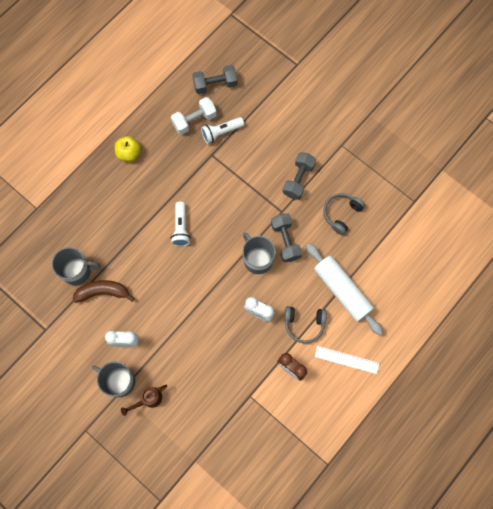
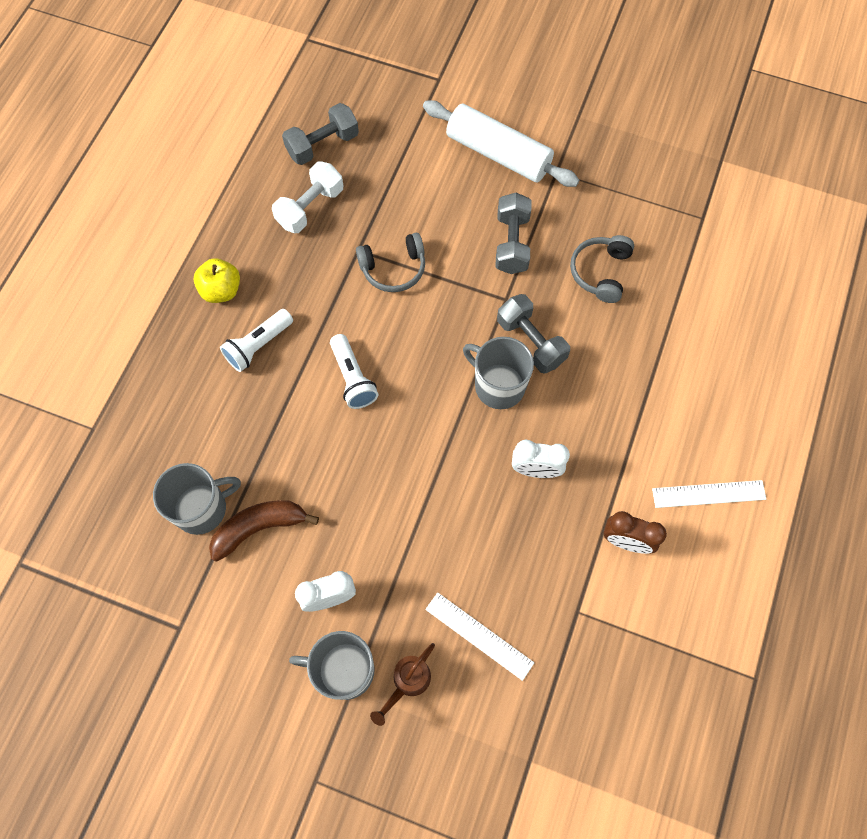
camera: 20 degrees left, 5 degrees down
white flashlight [201,117,244,144] -> white flashlight moved to [220,309,293,372]
grey headphones [285,306,327,343] -> grey headphones moved to [356,233,425,292]
white rolling pin [306,243,383,335] -> white rolling pin moved to [423,100,579,187]
none -> white ruler [425,592,534,681]

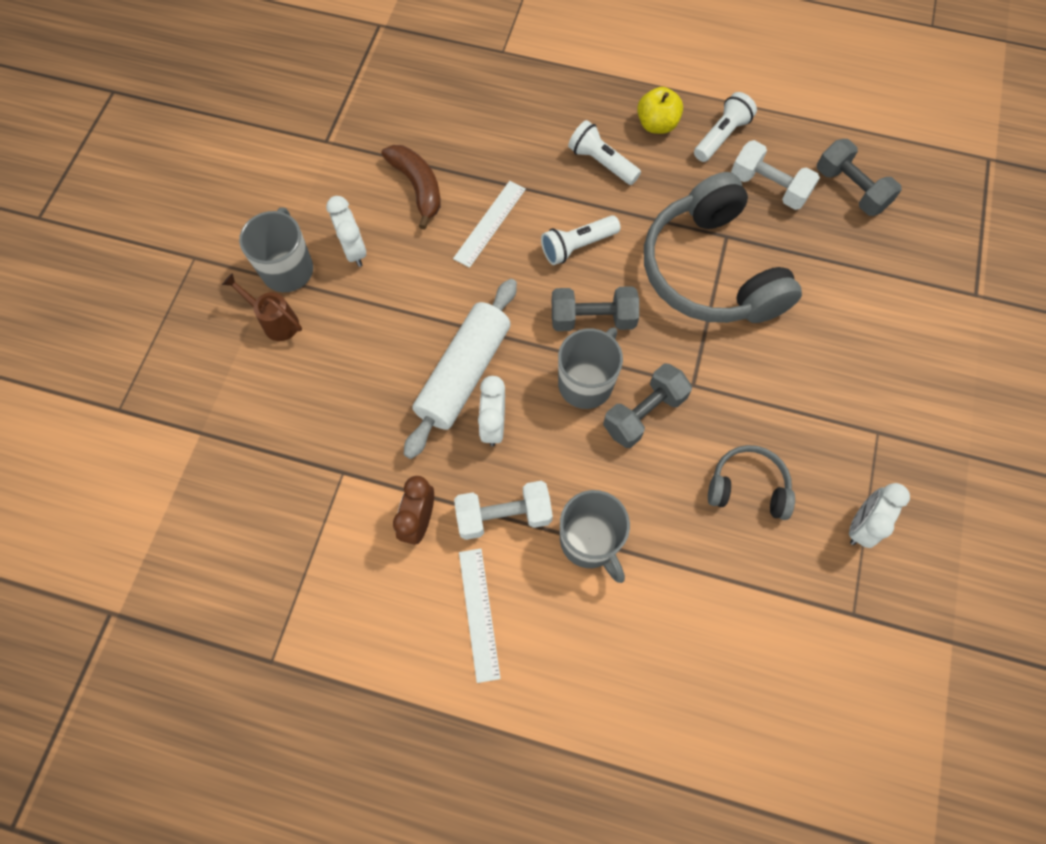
camera: 85 degrees right, 0 degrees up
grey mug [153,463,241,535] -> grey mug moved to [560,490,630,583]
grey headphones [356,233,425,292] -> grey headphones [644,172,802,323], size x2.04
white rolling pin [423,100,579,187] -> white rolling pin moved to [404,279,517,459]
white ruler [425,592,534,681] -> white ruler moved to [453,181,526,268]
grey dumbbell [495,193,532,274] -> grey dumbbell moved to [552,286,639,331]
none -> white dumbbell [454,481,553,540]
none -> white flashlight [694,92,757,162]
none -> white clock [849,483,910,548]

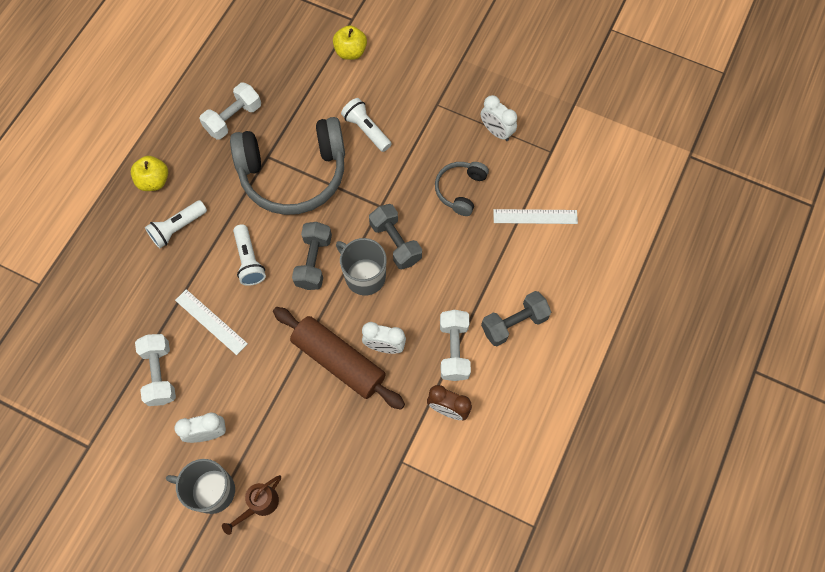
camera: 80 degrees left, 0 degrees up
brown banana [381,145,441,230] -> white dumbbell [135,334,176,406]
white rolling pin [404,279,517,459] -> brown rolling pin [273,307,405,410]
white ruler [459,549,501,683] -> white ruler moved to [493,209,578,224]
grey mug [560,490,630,583] -> none
white flashlight [694,92,757,162] -> white flashlight moved to [341,98,392,152]
grey dumbbell [817,139,902,216] -> grey dumbbell moved to [481,291,551,346]
none -> yellow apple [333,25,367,60]

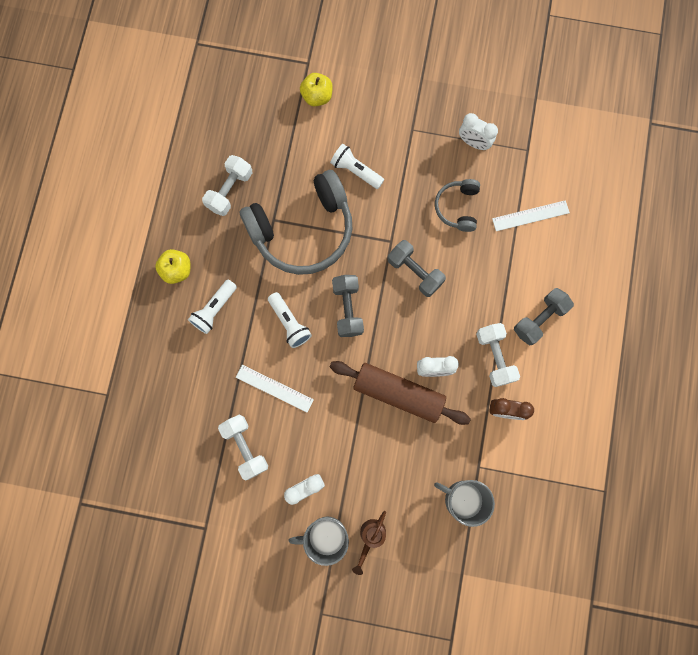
camera: 15 degrees left, 10 degrees up
grey mug [336,238,386,295] -> grey mug moved to [434,480,495,527]

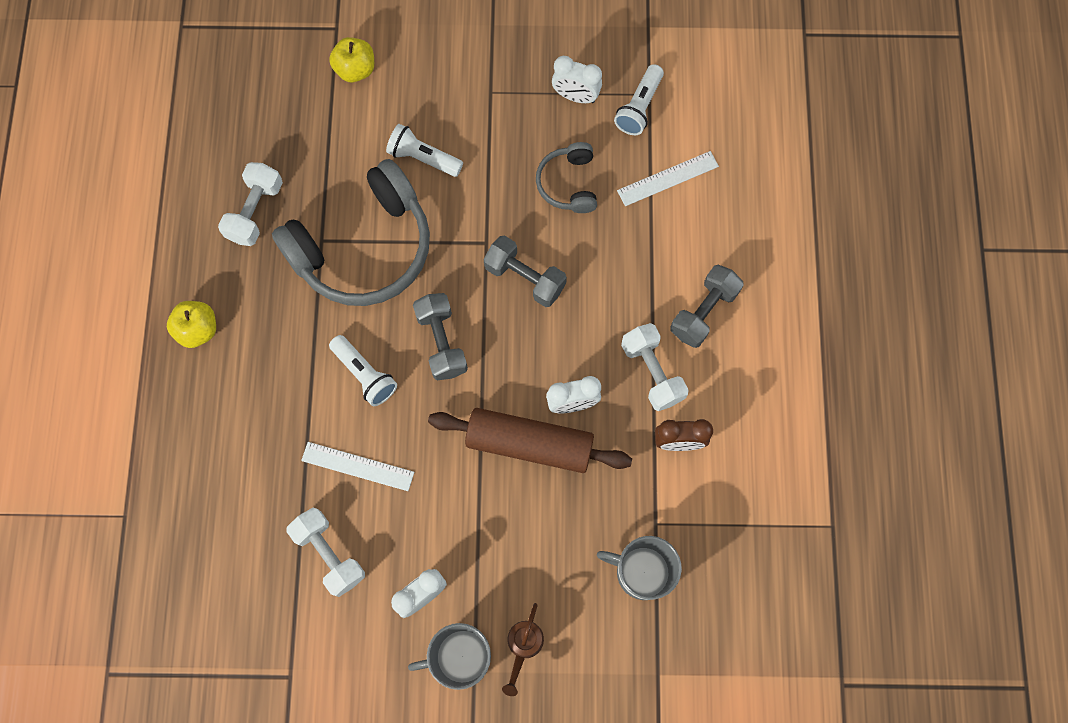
camera: 10 degrees left, 5 degrees down
white flashlight [188,280,237,334] -> white flashlight moved to [614,64,664,135]

